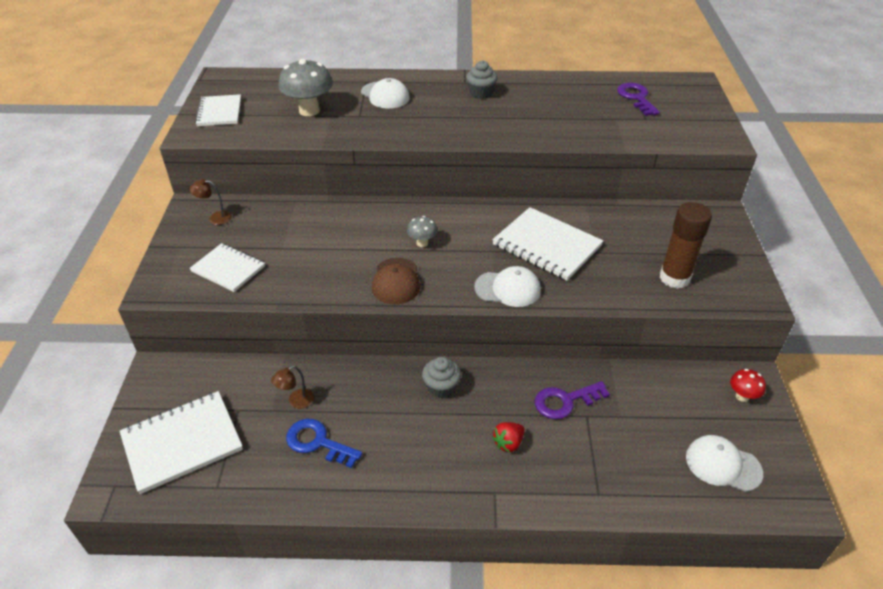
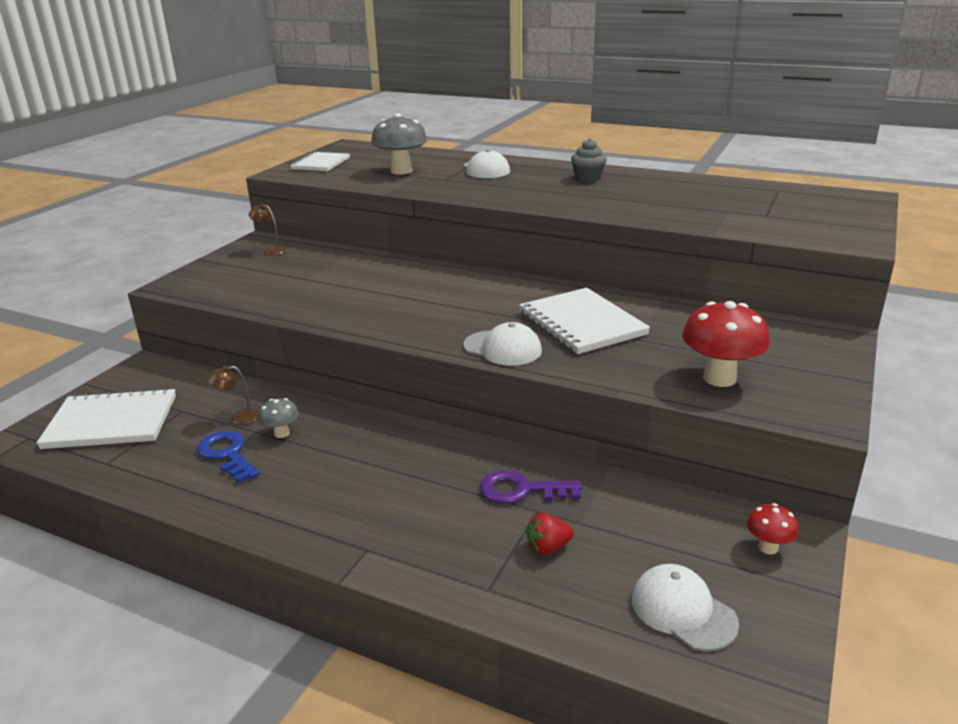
camera: 25 degrees right, 15 degrees down
white notebook [190,243,265,292] -> none
brown cap [372,258,420,304] -> none
grey mushroom [407,216,437,247] -> grey mushroom moved to [259,398,299,438]
grey cupcake [422,357,461,398] -> none
red strawberry [492,422,525,453] -> red strawberry moved to [526,512,574,555]
purple key [617,83,660,116] -> none
brown glue stick [660,202,712,289] -> red mushroom [682,301,770,387]

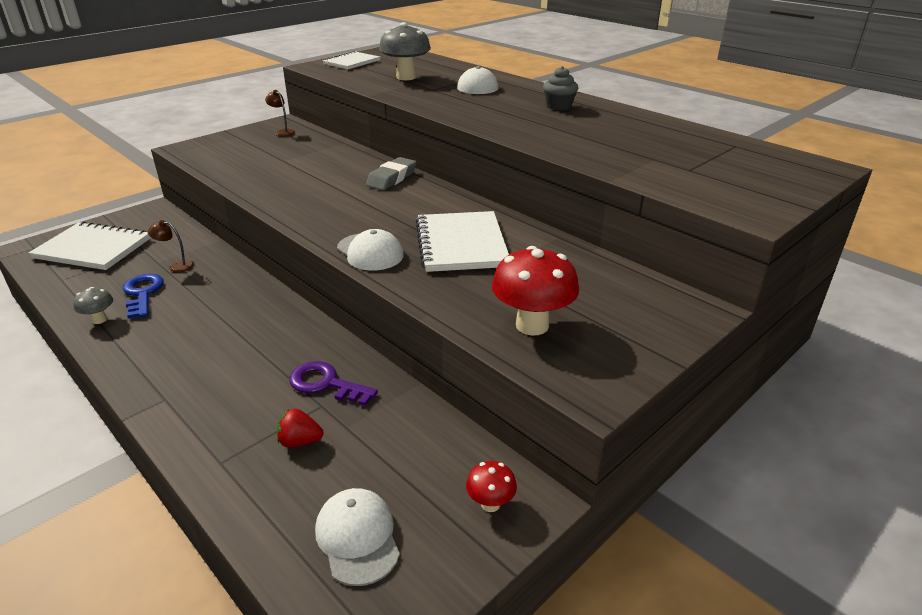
camera: 20 degrees right, 5 degrees up
grey mushroom [259,398,299,438] -> grey mushroom moved to [73,287,113,324]
none -> grey eraser [366,157,417,191]

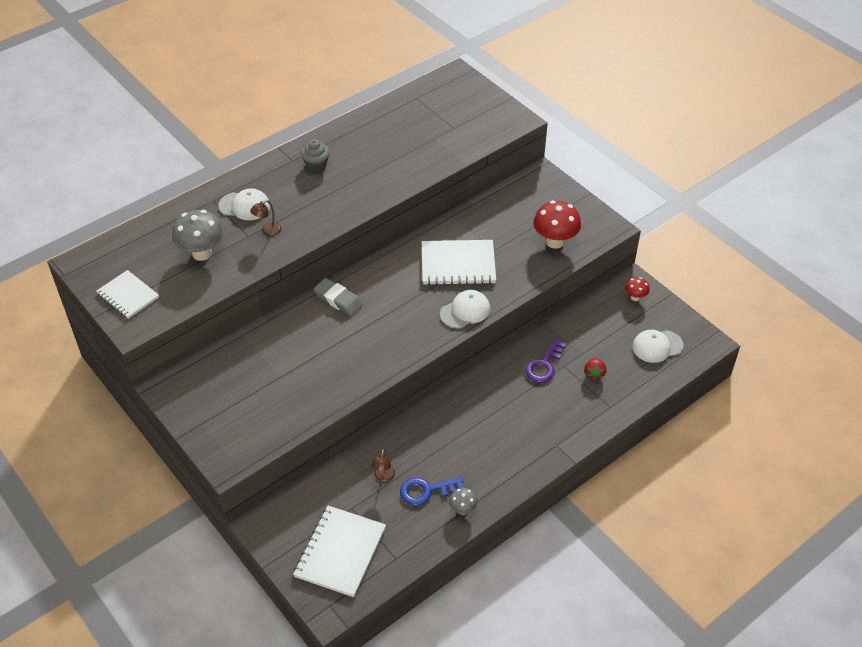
camera: 85 degrees left, 15 degrees up
brown lamp [265,90,295,137] -> brown lamp moved to [250,200,282,236]

